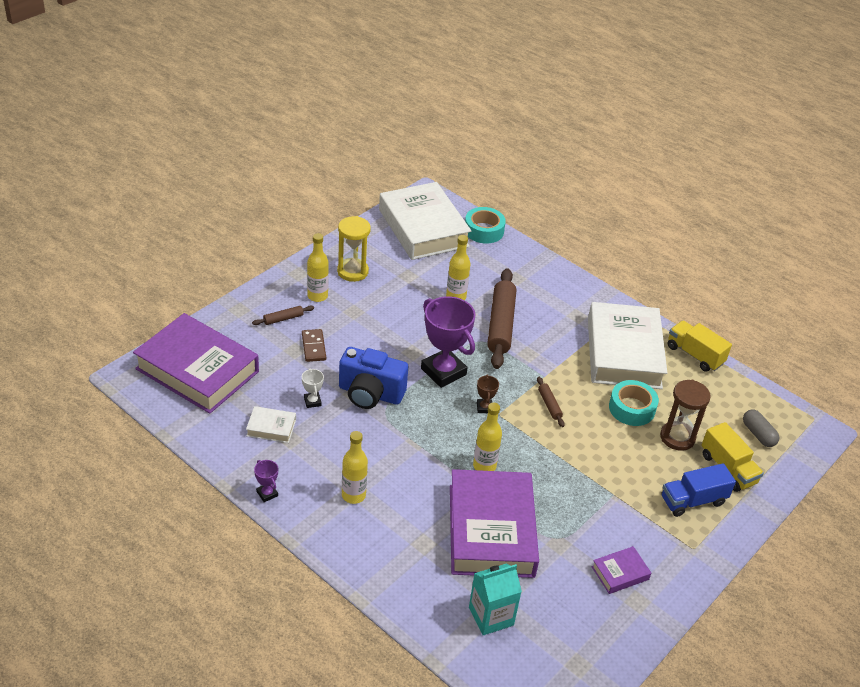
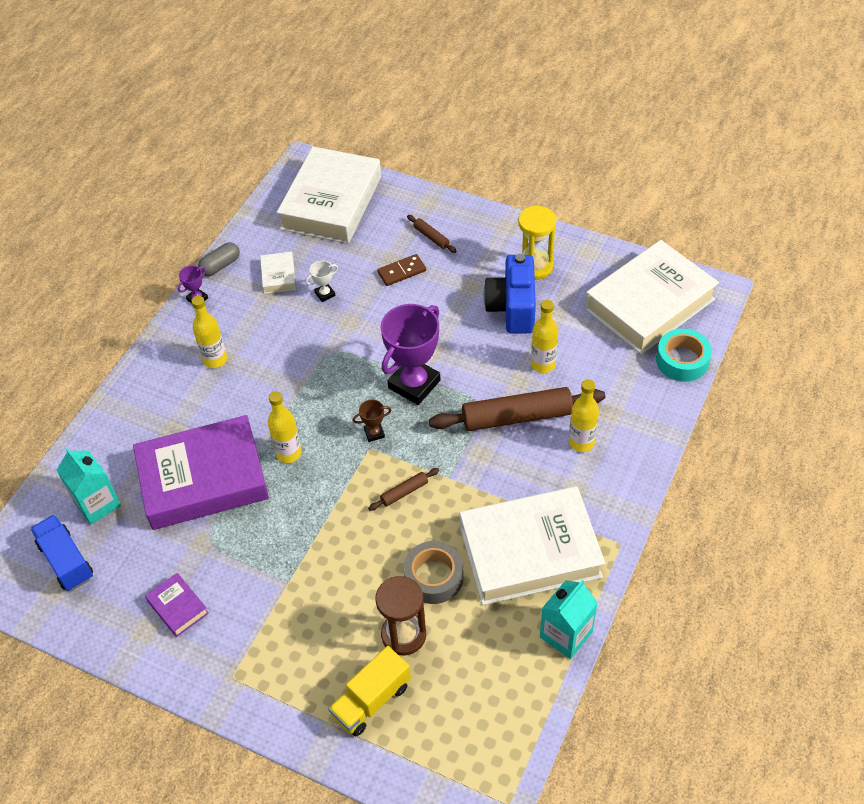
camera: 80 degrees right, 10 degrees up
purple book [133,313,259,414] -> white book [277,147,381,244]
yellow bottle [307,233,329,302] -> yellow bottle moved to [569,379,599,452]
blue camera [339,347,408,409] -> blue camera moved to [484,254,536,333]
turquoise tape [609,380,659,426] -> grey tape [403,541,463,604]
blue truck [661,463,736,517] -> blue truck moved to [30,515,93,591]
yellow truck [668,321,732,372] -> turquoise carton [540,580,598,659]
grey capsule [743,410,779,447] -> grey capsule moved to [198,242,240,276]

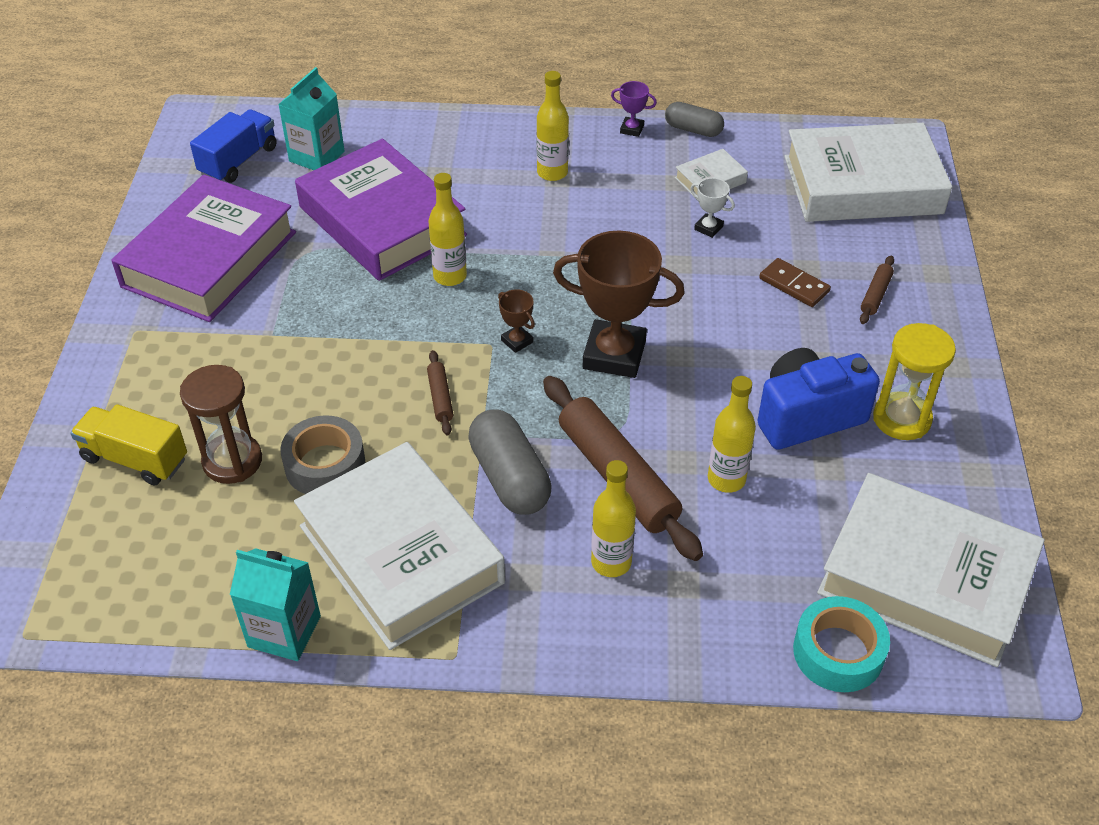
camera: 65 degrees right, 5 degrees down
purple book [145,573,209,637] -> purple book [111,175,296,322], size x2.39
brown rolling pin [368,468,439,511] -> brown rolling pin turned 45 degrees clockwise [427,350,453,435]
purple trophy [380,304,441,405] -> brown trophy [553,231,685,378]
none -> grey capsule [468,410,552,515]

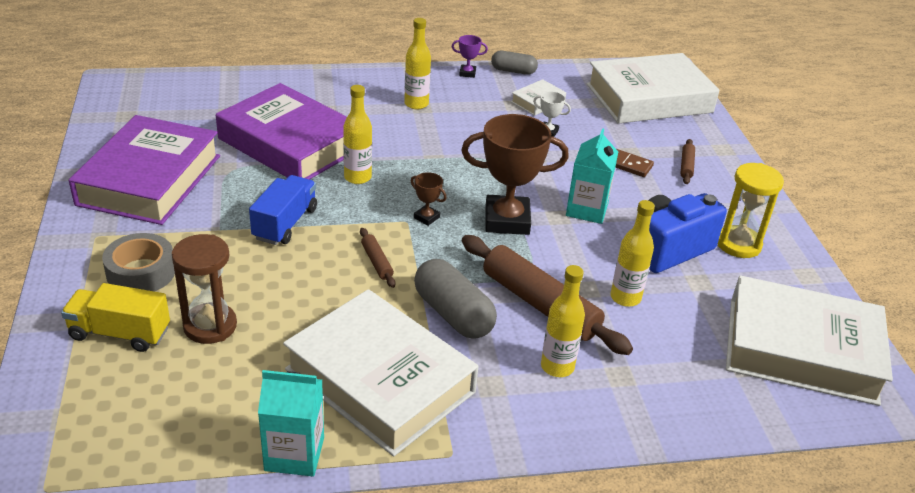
camera: 15 degrees left, 10 degrees down
blue truck [190,109,277,183] -> blue truck moved to [249,175,317,245]
turquoise carton [278,67,345,170] -> turquoise carton moved to [566,128,618,224]
grey tape [280,415,365,494] -> grey tape moved to [102,233,175,292]
turquoise tape [793,596,890,692] -> none

